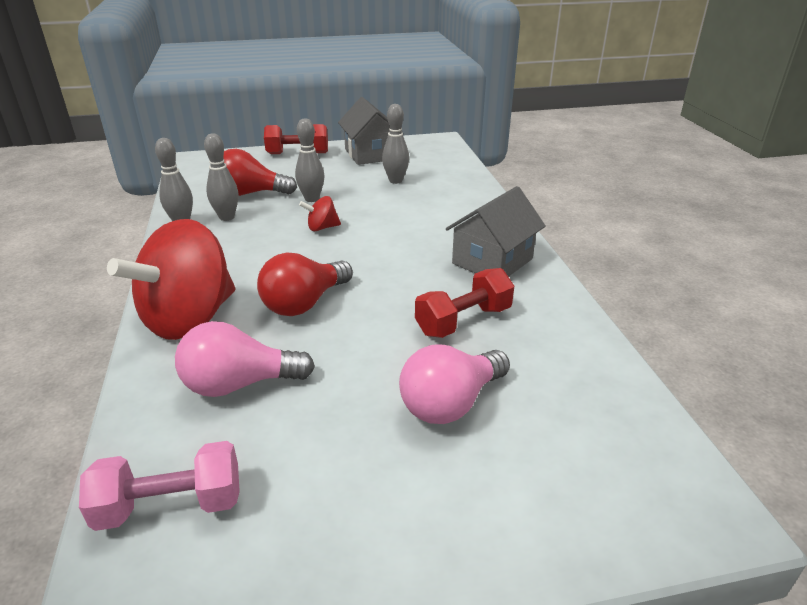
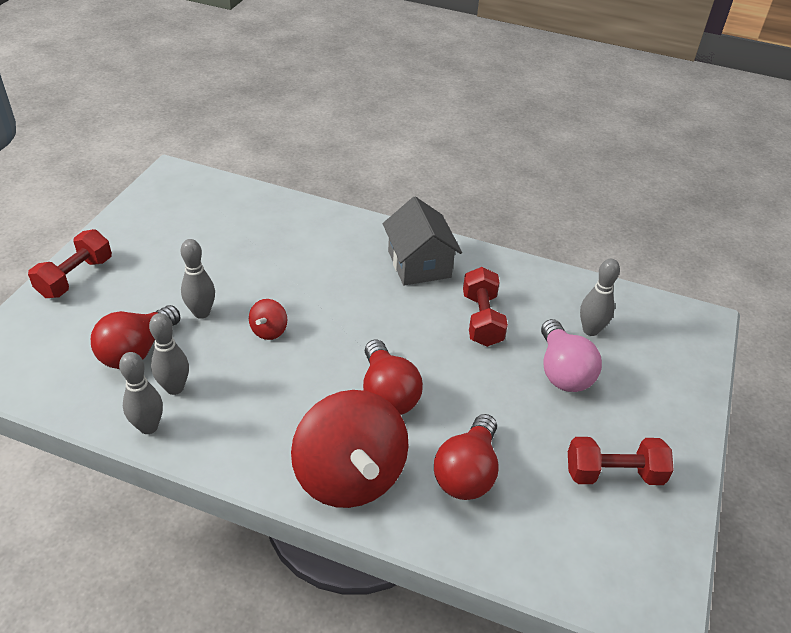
camera: 60 degrees left, 10 degrees up
pink dumbbell [79,441,240,531] -> none
pink light bulb [175,321,315,397] -> red light bulb [434,414,498,500]
grey house [338,97,402,165] -> none
grey bowling pin [382,104,409,184] -> grey bowling pin moved to [580,259,620,336]
none -> red dumbbell [568,437,674,485]

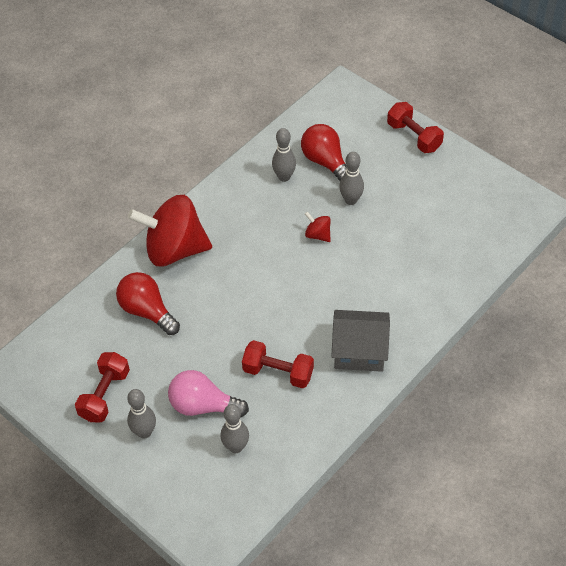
camera: 115 degrees right, 10 degrees up
grey bowling pin [119,352,163,434] -> grey bowling pin moved to [127,389,156,439]
red light bulb [363,340,423,415] -> none

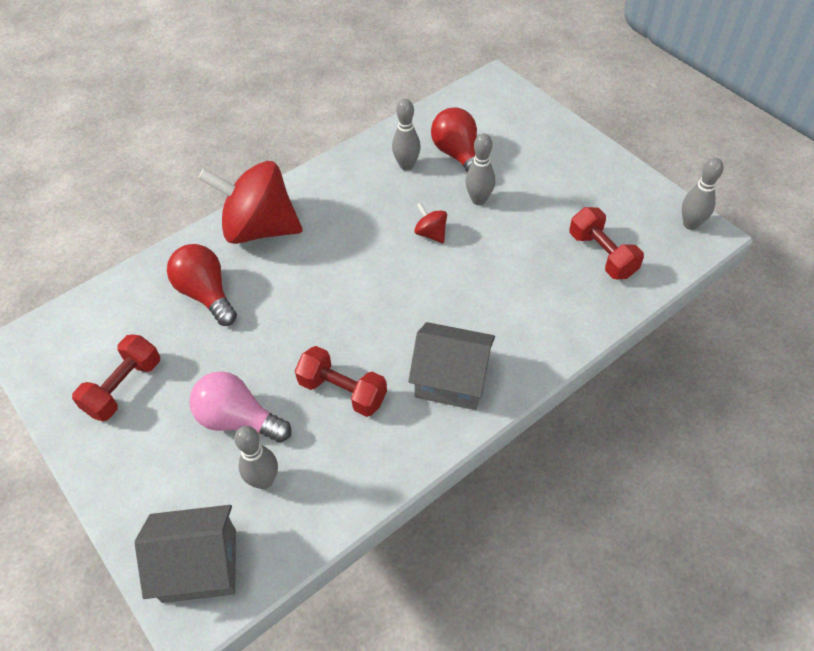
camera: 10 degrees right, 0 degrees up
grey bowling pin [127,389,156,439] -> grey bowling pin moved to [682,158,724,230]
red dumbbell [387,102,444,153] -> red dumbbell moved to [570,207,644,279]
none -> grey house [134,505,236,603]

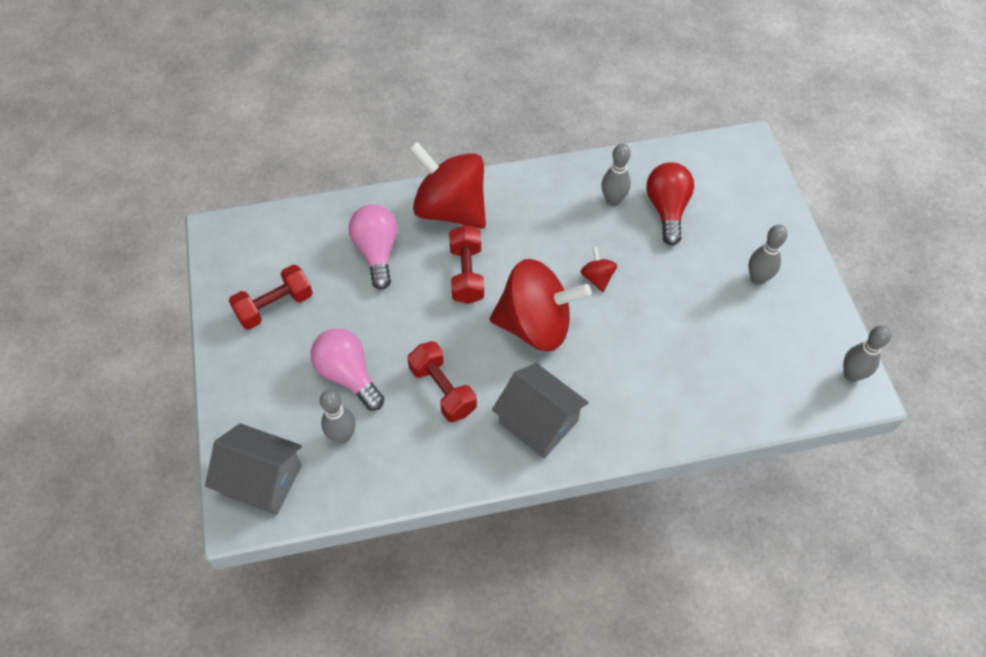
camera: 25 degrees right, 5 degrees up
red light bulb [167,244,237,326] -> pink light bulb [349,204,398,290]
grey bowling pin [465,133,495,205] -> grey bowling pin moved to [748,225,788,285]
red dumbbell [570,207,644,279] -> red dumbbell moved to [449,225,484,304]
none -> red spinning top [490,259,591,351]

